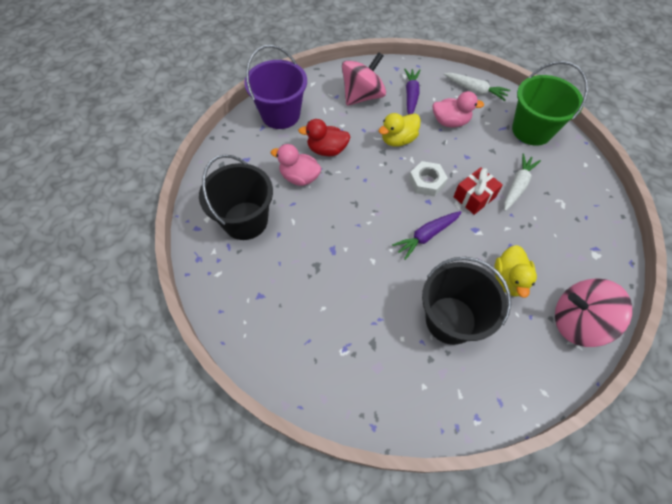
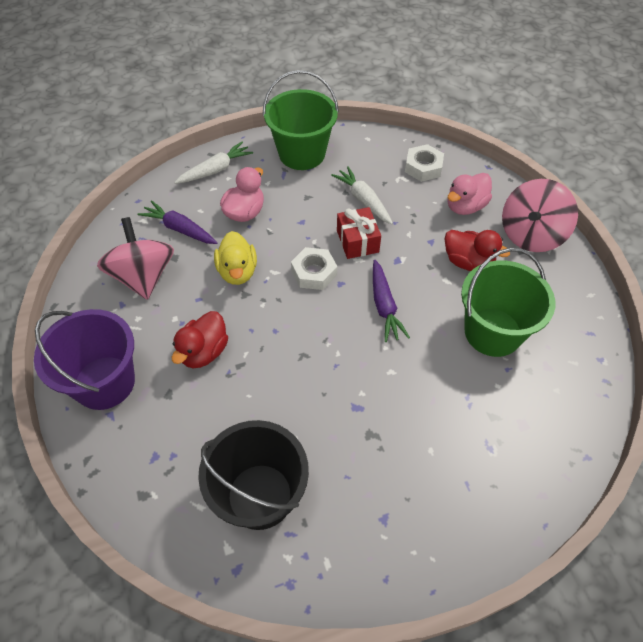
camera: 65 degrees left, 5 degrees down
pink duck [271,144,322,186] -> pink duck moved to [447,173,492,215]
black bucket [422,257,511,345] -> green bucket [461,248,555,357]
yellow duck [494,245,537,298] -> red duck [445,230,510,271]
none -> white nut [405,144,444,182]

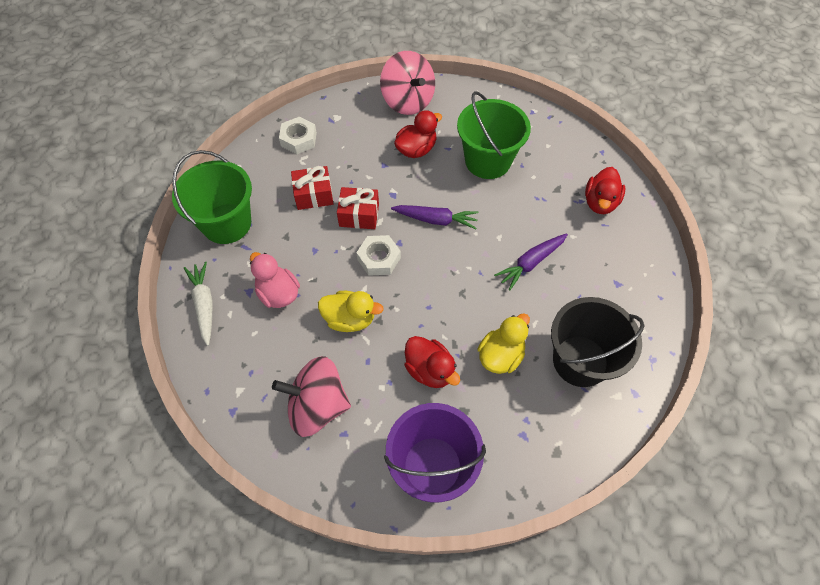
camera: 70 degrees left, 5 degrees up
purple carrot [138,200,218,244] -> purple carrot moved to [494,233,568,290]
white carrot [331,166,393,225] -> red gift [291,166,333,210]
pink duck [447,173,492,215] -> none
none -> yellow duck [478,313,530,374]
none -> red duck [585,167,625,214]

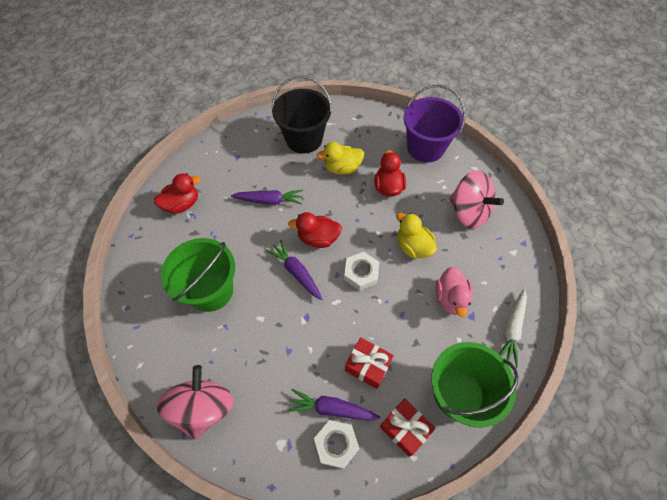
camera: 140 degrees left, 0 degrees up
red gift [337,187,379,229] -> red gift moved to [380,398,435,457]
red duck [394,110,442,158] -> red duck moved to [288,212,342,248]
none -> purple carrot [287,389,380,421]

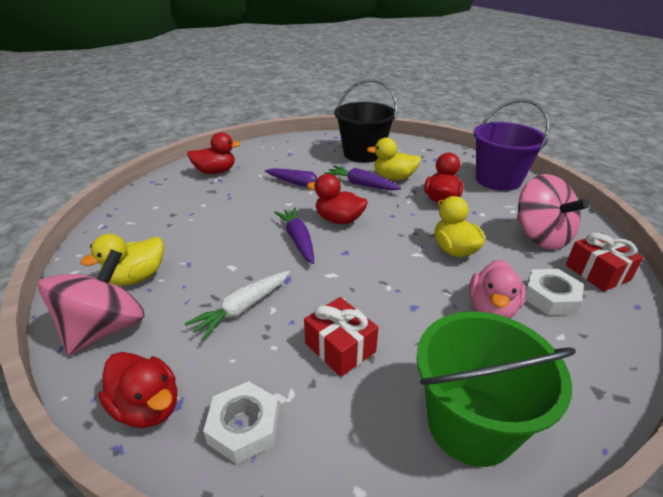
camera: 20 degrees right, 25 degrees down
green bucket [161,238,235,312] -> none
purple carrot [287,389,380,421] -> purple carrot moved to [324,166,401,191]
white nut [344,252,379,291] -> white nut moved to [525,269,584,315]
red gift [380,398,435,457] -> red gift moved to [566,233,644,291]
white carrot [499,289,527,368] -> white carrot moved to [184,271,290,341]
none -> yellow duck [81,234,164,286]
none -> red duck [98,352,177,428]

